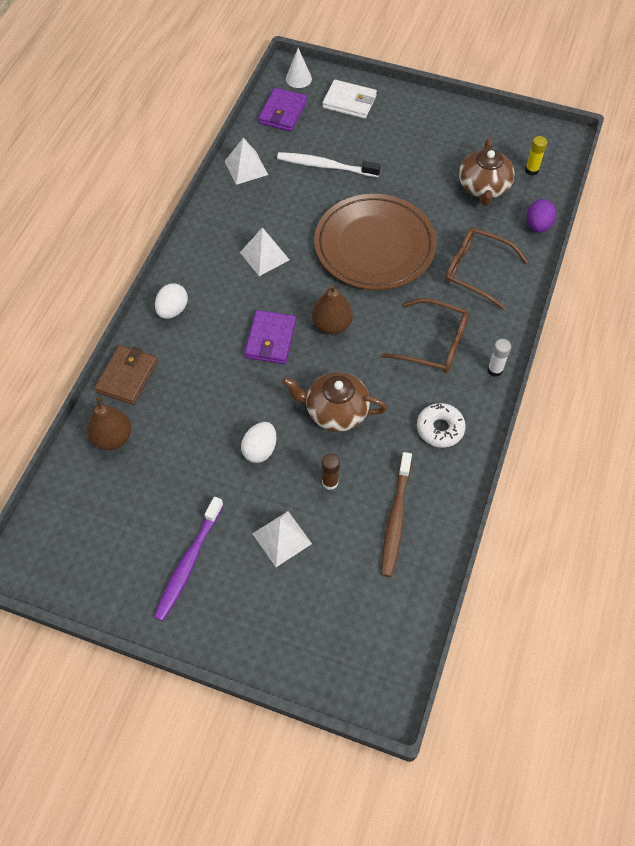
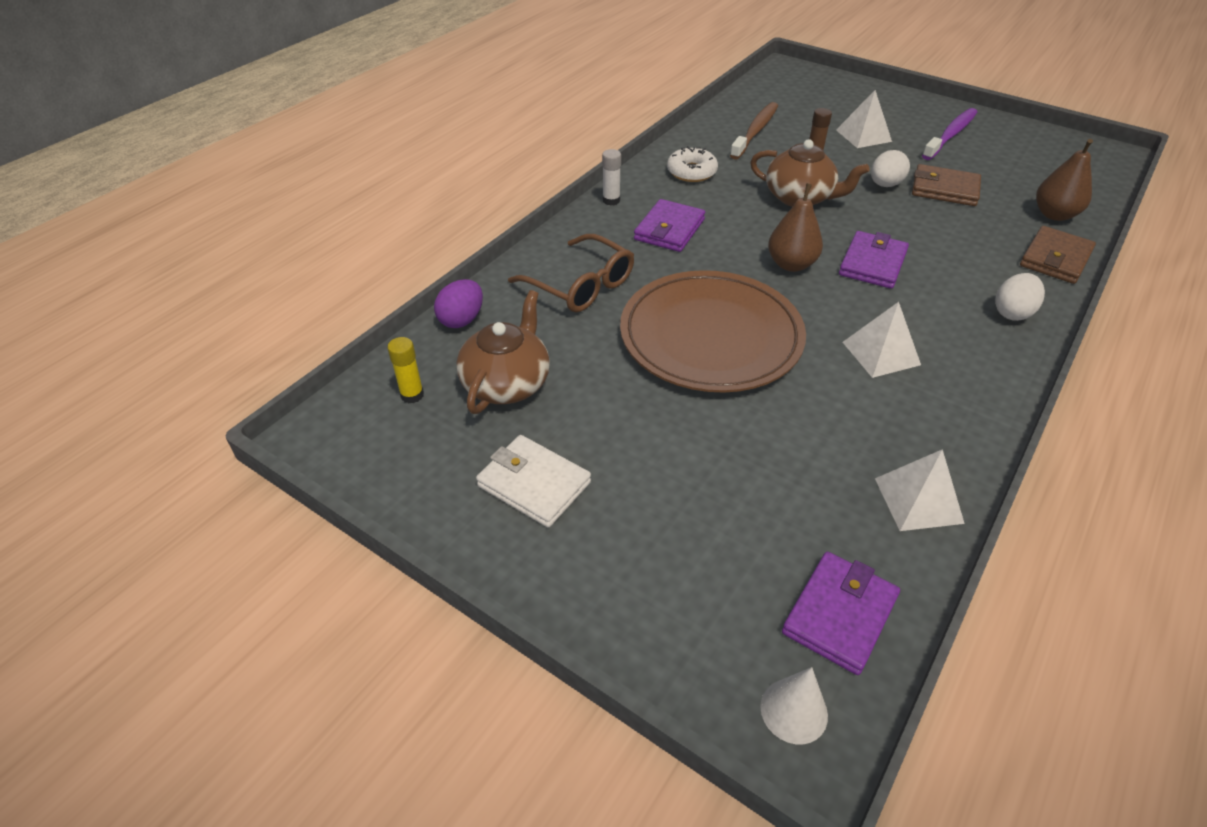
camera: 165 degrees left, 15 degrees down
white toothbrush [277,152,381,177] -> none
white wallet [322,80,377,119] -> white wallet moved to [476,435,591,527]
brown glasses [382,298,469,373] -> purple wallet [634,199,705,252]
none -> brown wallet [912,164,981,206]

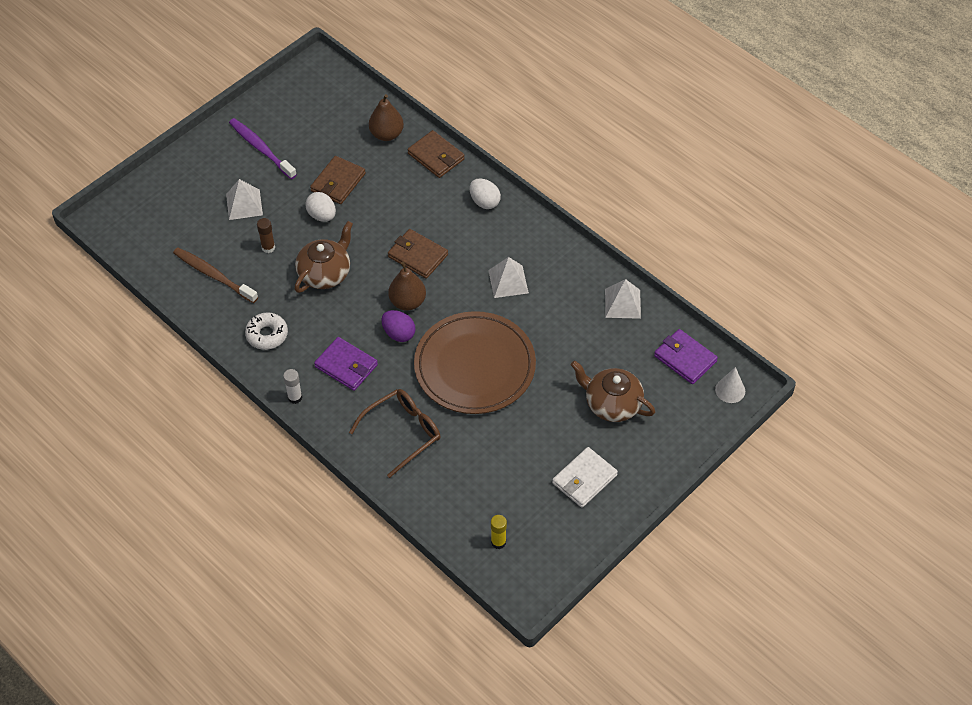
camera: 80 degrees left, 10 degrees up
purple egg [434,279,483,328] -> purple egg moved to [381,310,416,342]
brown teapot [456,290,550,414] -> brown teapot moved to [571,361,655,422]
purple wallet [839,231,909,289] -> brown wallet [388,229,448,279]

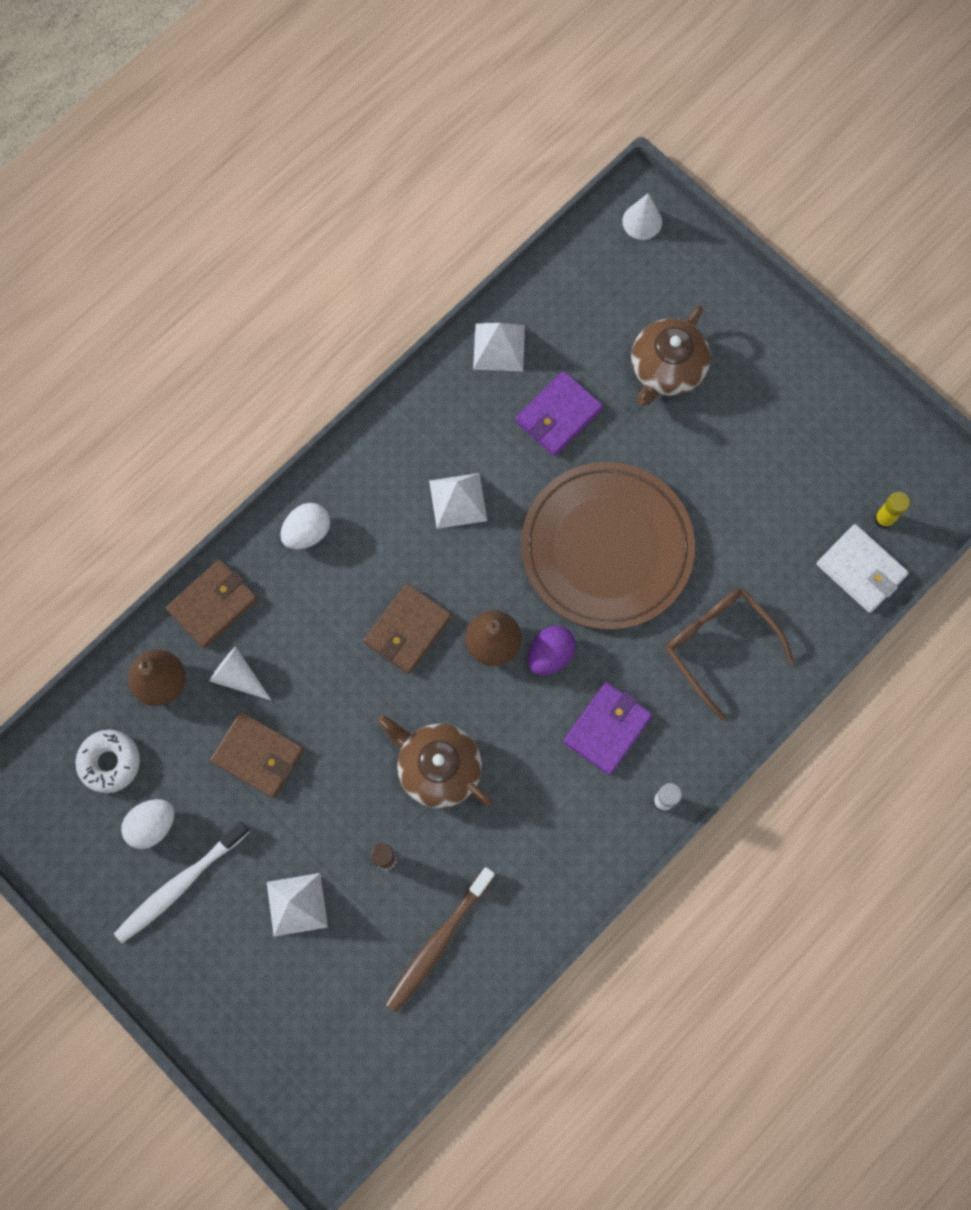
camera: 90 degrees left, 20 degrees up
purple toothbrush [229,118,297,179] -> white toothbrush [114,821,249,943]
white donut [245,312,288,350] -> white donut moved to [75,730,140,793]
white egg [305,192,336,222] -> white egg moved to [121,799,174,849]
white wallet [552,447,618,508] -> white wallet moved to [817,524,909,613]
purple wallet [654,329,718,384] -> purple wallet moved to [515,371,603,456]
none -> white cone [209,647,272,701]

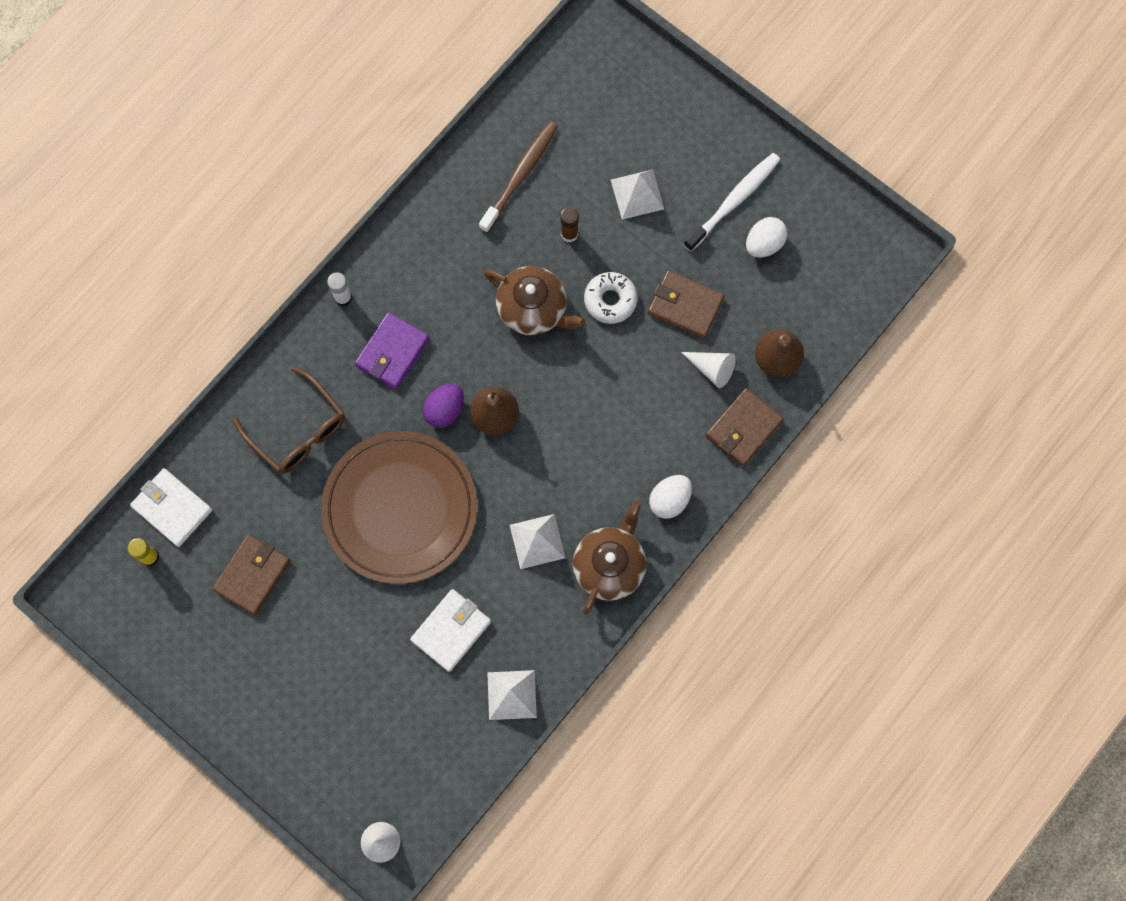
camera: 175 degrees right, 0 degrees up
white donut [75,730,140,793] -> white donut moved to [584,272,637,324]
brown wallet [364,583,452,674] -> brown wallet moved to [212,534,291,615]
purple wallet [515,371,603,456] -> white wallet [410,589,491,672]
brown teapot [631,305,711,405] -> brown teapot moved to [573,501,646,615]

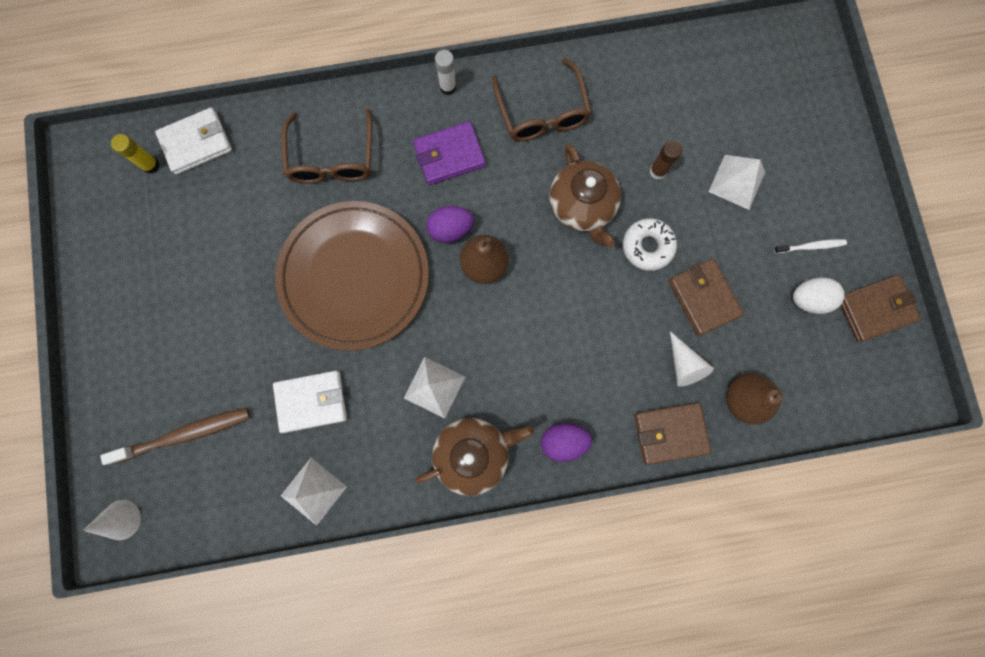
camera: 40 degrees right, 5 degrees up
white wallet [130,468,212,547] -> white wallet turned 75 degrees clockwise [155,108,232,175]
brown wallet [212,534,291,615] -> brown wallet moved to [841,275,921,342]
brown toothbrush [479,121,558,233] -> brown toothbrush moved to [100,408,250,465]
white egg [649,475,692,519] -> purple egg [541,423,592,462]
white toothbrush [684,153,780,251] -> white toothbrush [774,239,847,253], size x0.54
none -> brown glasses [492,58,592,141]

